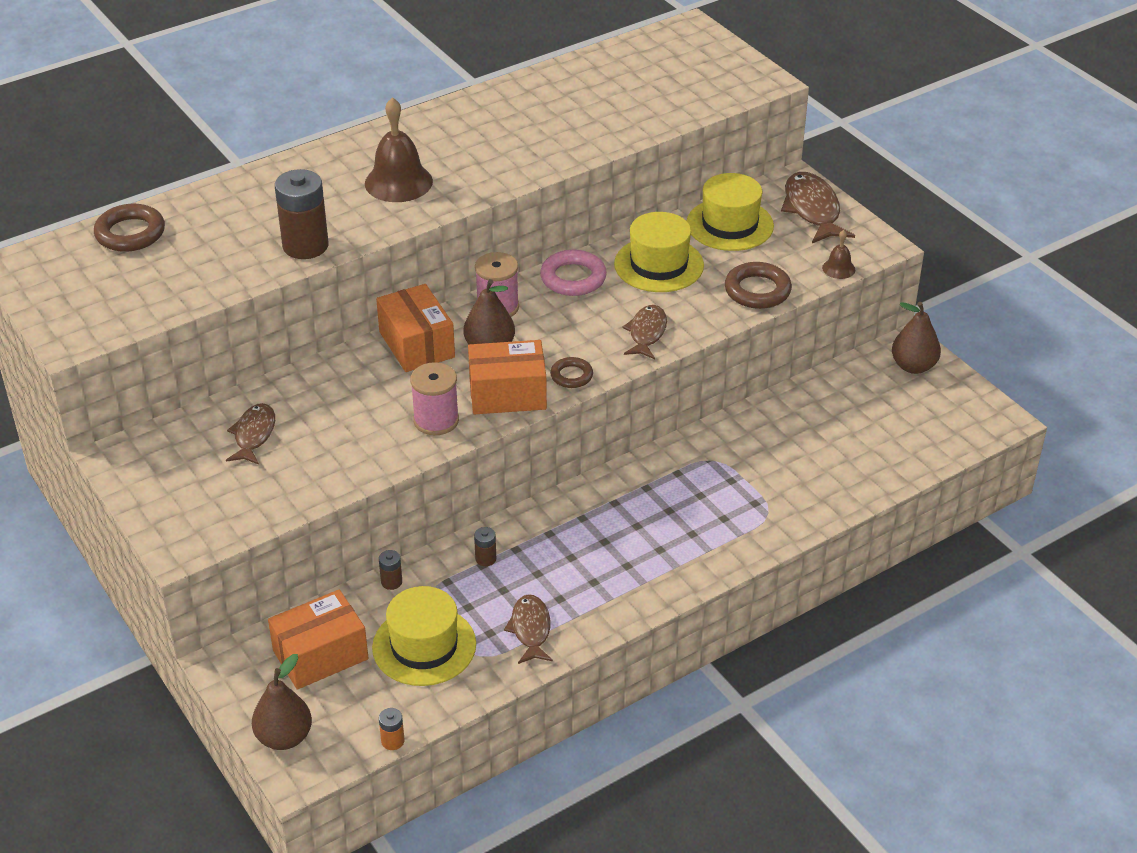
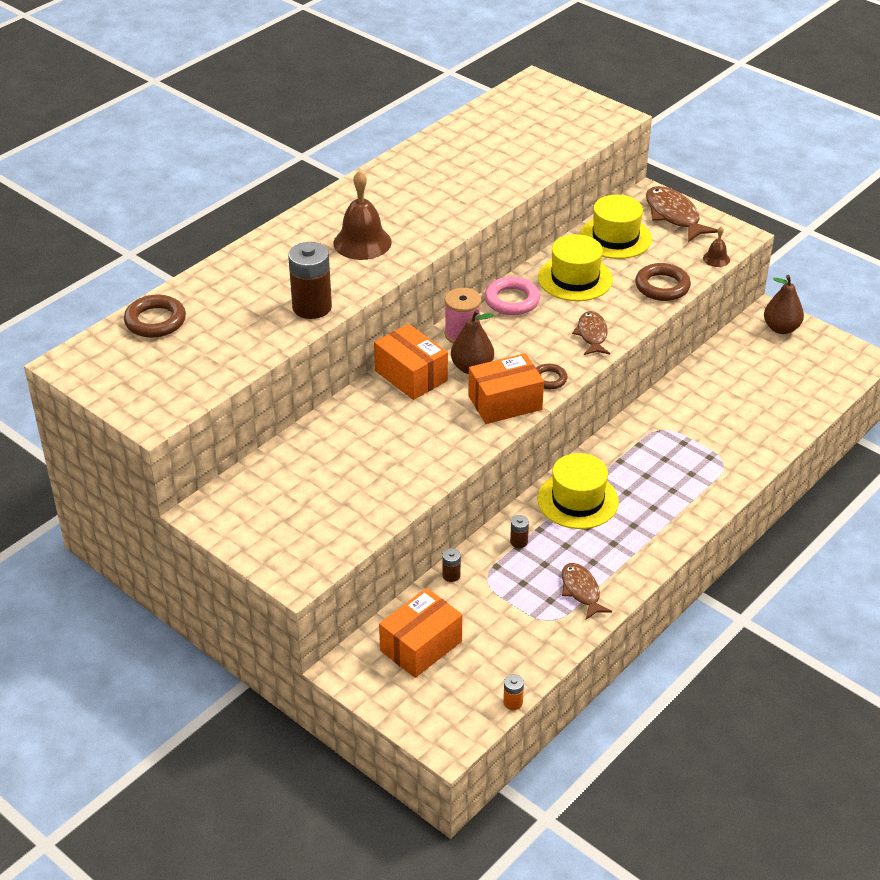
camera: 15 degrees left, 0 degrees up
brown fish [226,403,275,465] -> none
brown pear [252,654,312,750] -> none
yellow hat [372,586,476,686] -> yellow hat moved to [537,453,619,529]
pink spool [410,362,459,435] -> none

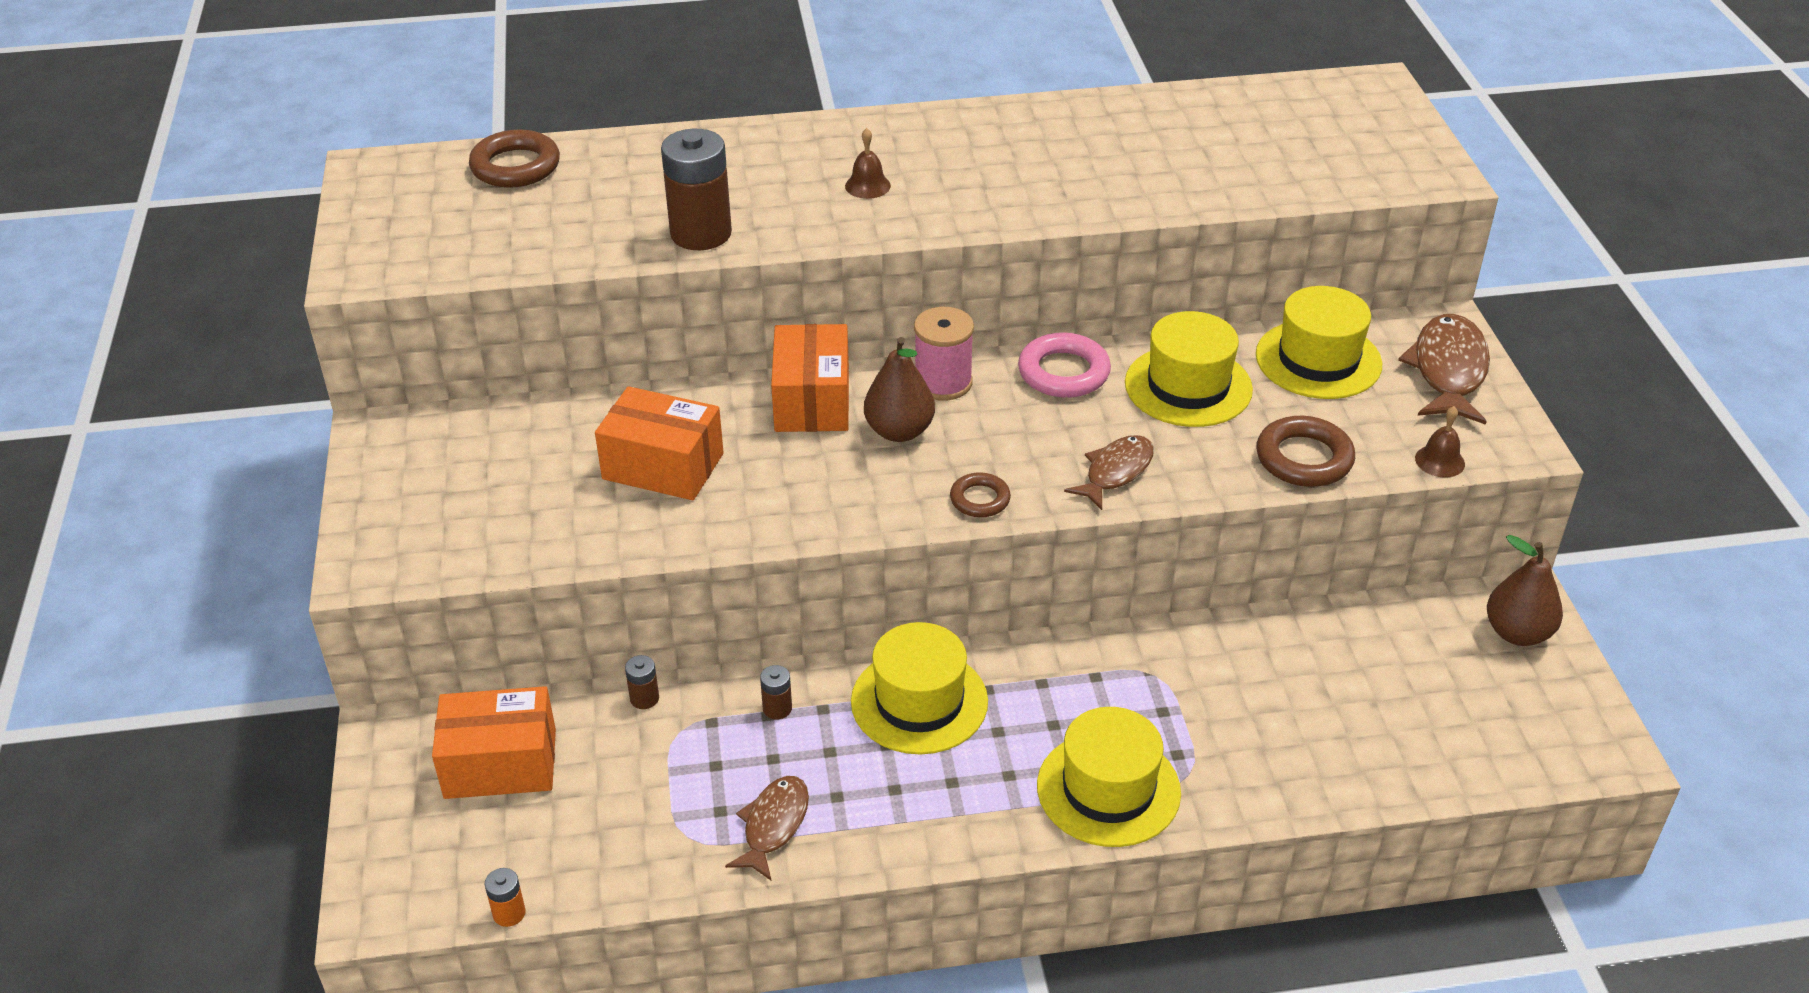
camera: 40 degrees right, 0 degrees up
brown bell [333,170,392,260] -> brown bell [845,128,891,199], size x0.50
orange box [468,353,544,424] -> orange box moved to [595,386,724,500]
none -> yellow hat [1037,707,1181,847]

